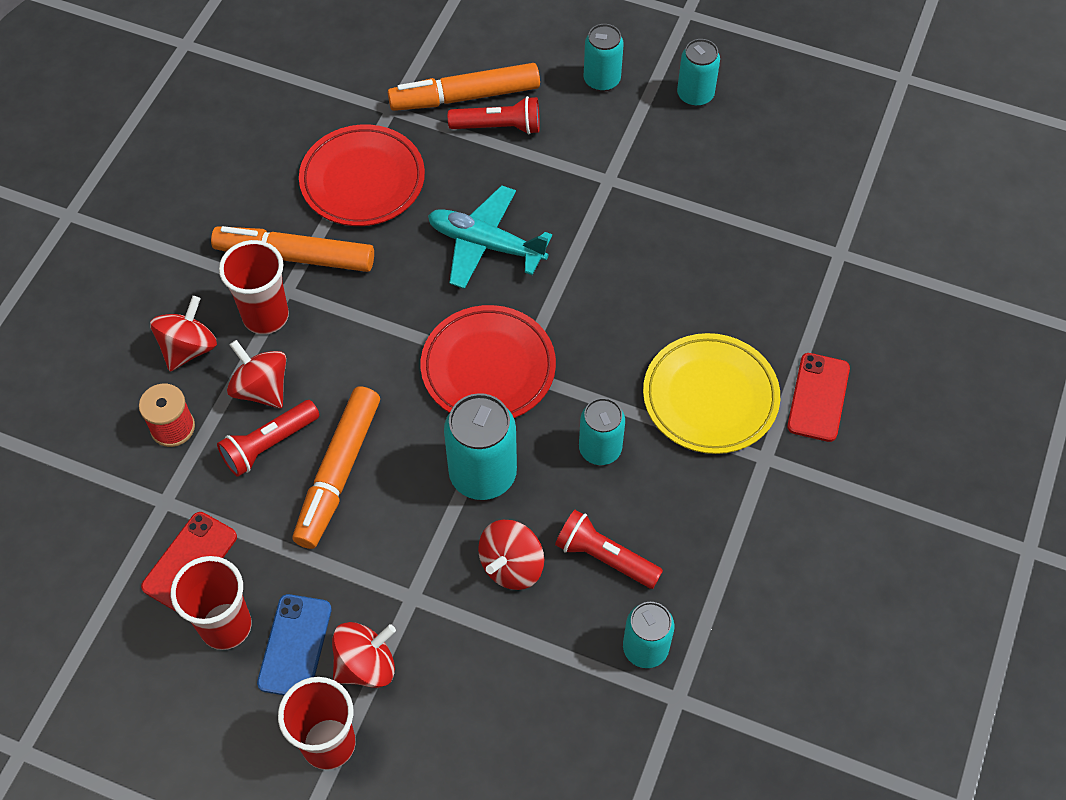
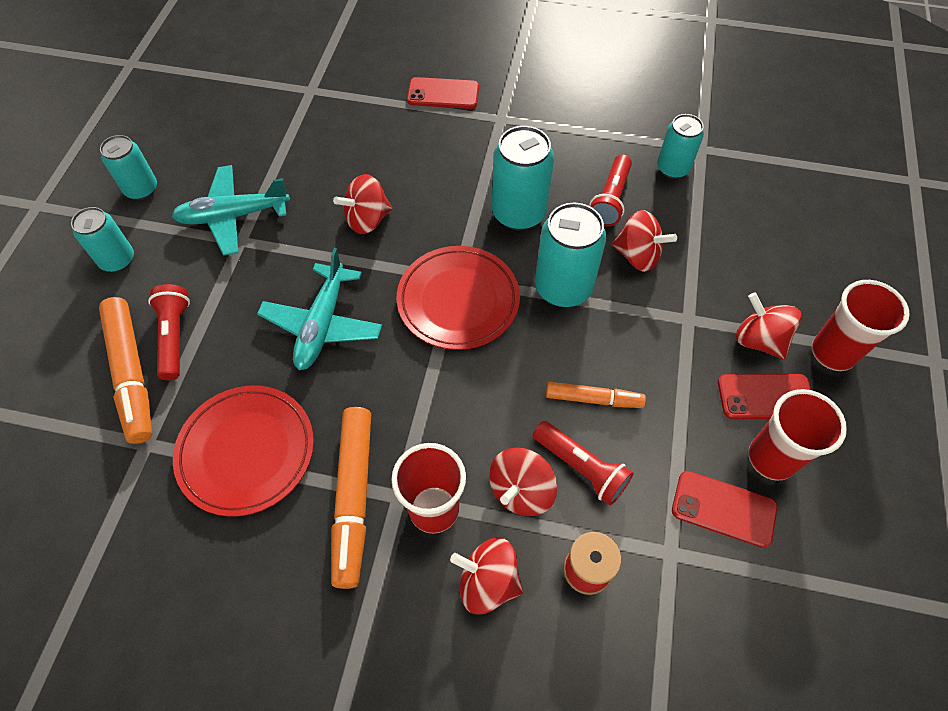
camera: 100 degrees left, 0 degrees up
blue phone [257,594,332,695] -> red phone [718,374,811,419]
orange marker [293,386,380,549] -> orange marker [546,382,646,408], size x0.59
turquoise can [579,398,625,465] -> turquoise can [492,126,554,231], size x1.55
yellow plate [643,333,780,454] -> none
none -> turquoise plane [172,165,290,256]
none -> red spinning top [333,174,392,234]

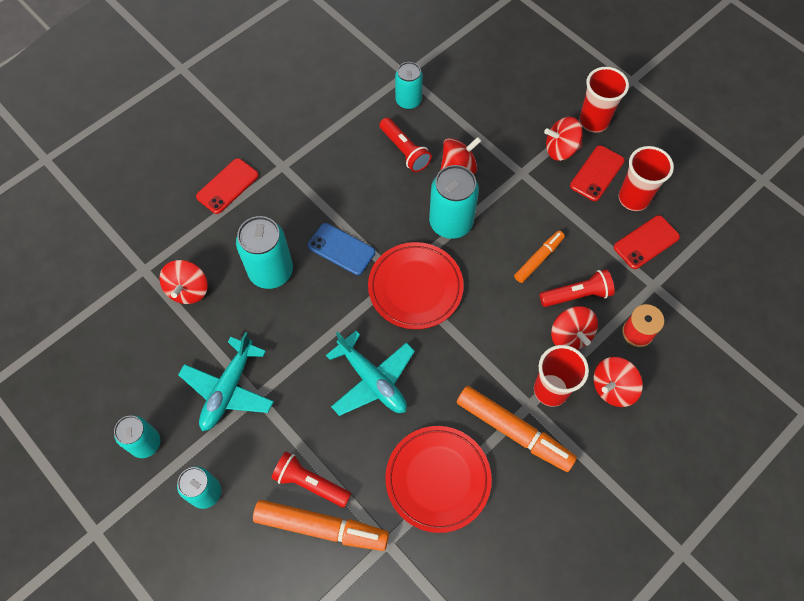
camera: 55 degrees left, 5 degrees up
red spinning top [333,174,392,234] -> red spinning top moved to [159,260,208,304]
turquoise can [492,126,554,231] -> turquoise can moved to [236,216,293,289]
none -> blue phone [308,223,375,275]

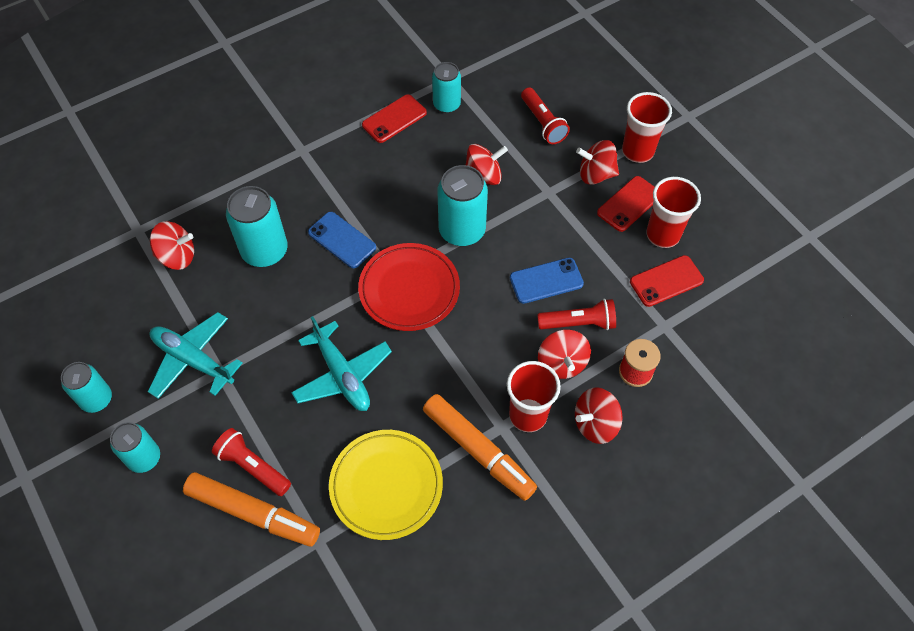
camera: 10 degrees right, 5 degrees down
red spinning top [159,260,208,304] -> red spinning top turned 105 degrees counterclockwise [150,221,194,270]
turquoise plane [178,332,274,431] -> turquoise plane turned 90 degrees clockwise [148,312,243,399]
red phone [196,158,259,214] -> red phone moved to [362,94,427,143]
red flashlight [379,118,432,172] -> red flashlight moved to [521,87,570,144]
red plate [385,426,492,533] -> yellow plate [329,430,443,540]
orange marker [514,231,565,283] -> blue phone [510,258,584,304]

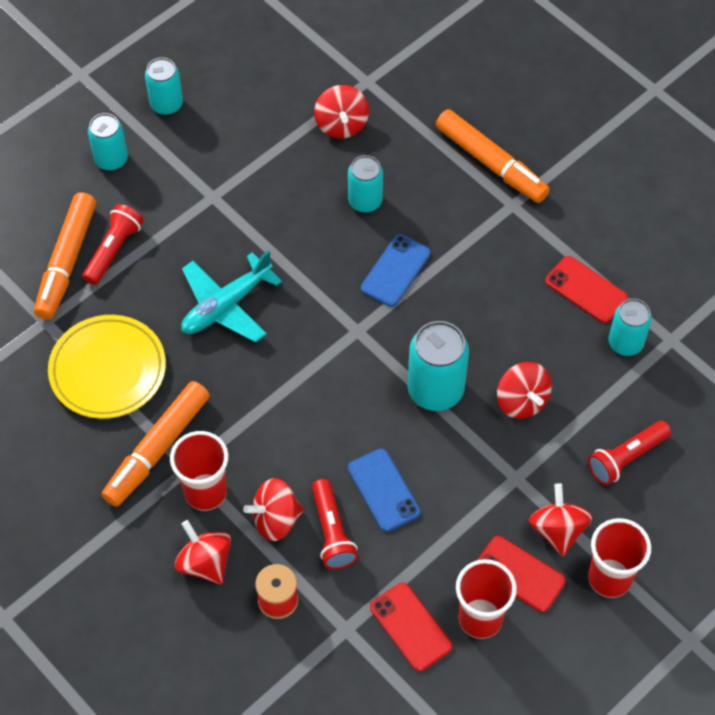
camera: 80 degrees right, 0 degrees up
turquoise plane [148,312,243,399] -> none
turquoise can [226,186,288,267] -> turquoise can [348,155,383,213], size x0.64
red plate [358,243,460,331] -> none
none -> orange marker [436,109,550,203]

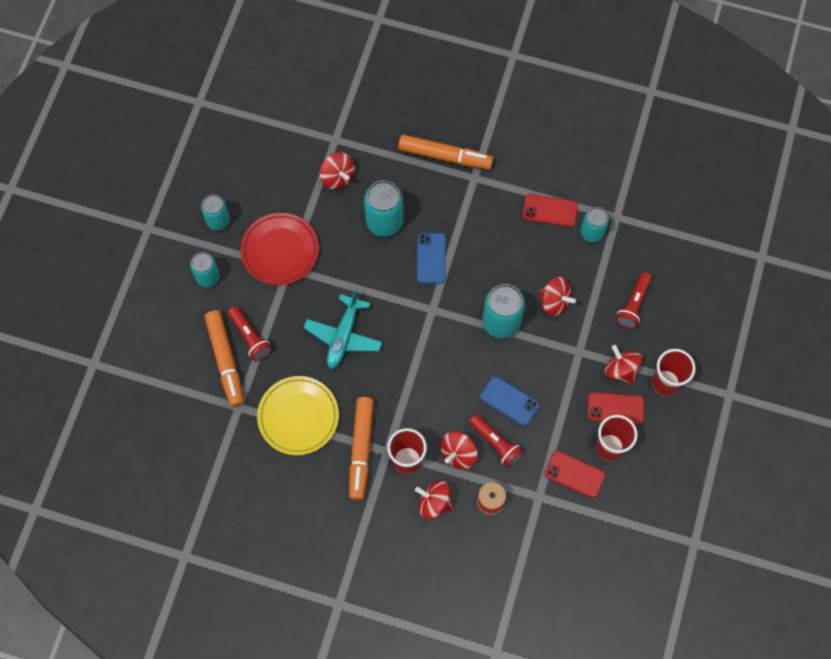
camera: 30 degrees left, 10 degrees up
red flashlight [82,204,144,285] -> red flashlight turned 150 degrees clockwise [228,306,272,361]
turquoise can [348,155,383,213] -> turquoise can [364,180,403,237], size x1.55
none -> red plate [241,213,319,286]

